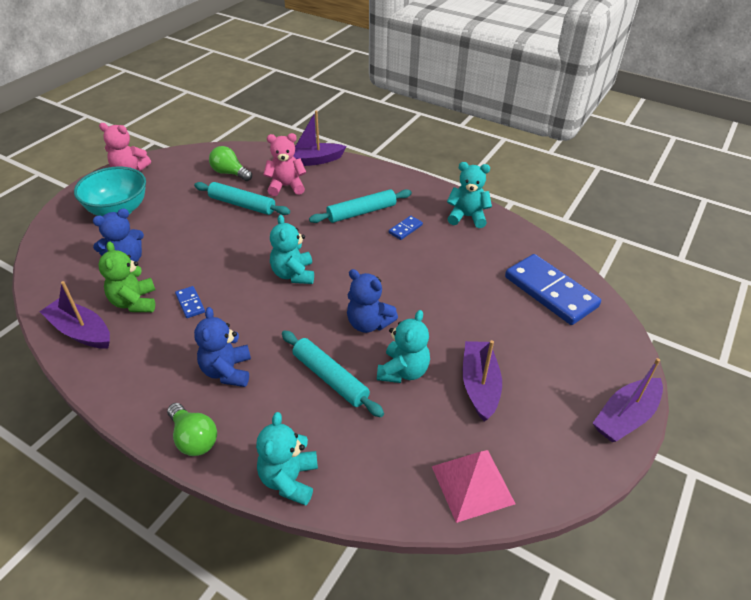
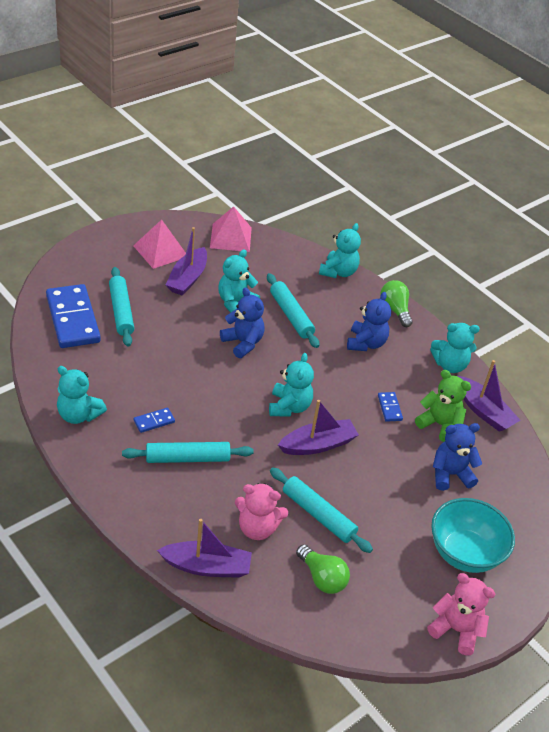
camera: 165 degrees left, 0 degrees up
green teddy bear [98,242,155,312] -> green teddy bear turned 60 degrees counterclockwise [415,370,471,442]
purple boat [593,358,663,442] -> purple boat moved to [278,400,359,455]
none -> turquoise rolling pin [109,267,134,347]
none -> pink pyramid [133,219,186,269]
none -> turquoise teddy bear [430,323,480,373]

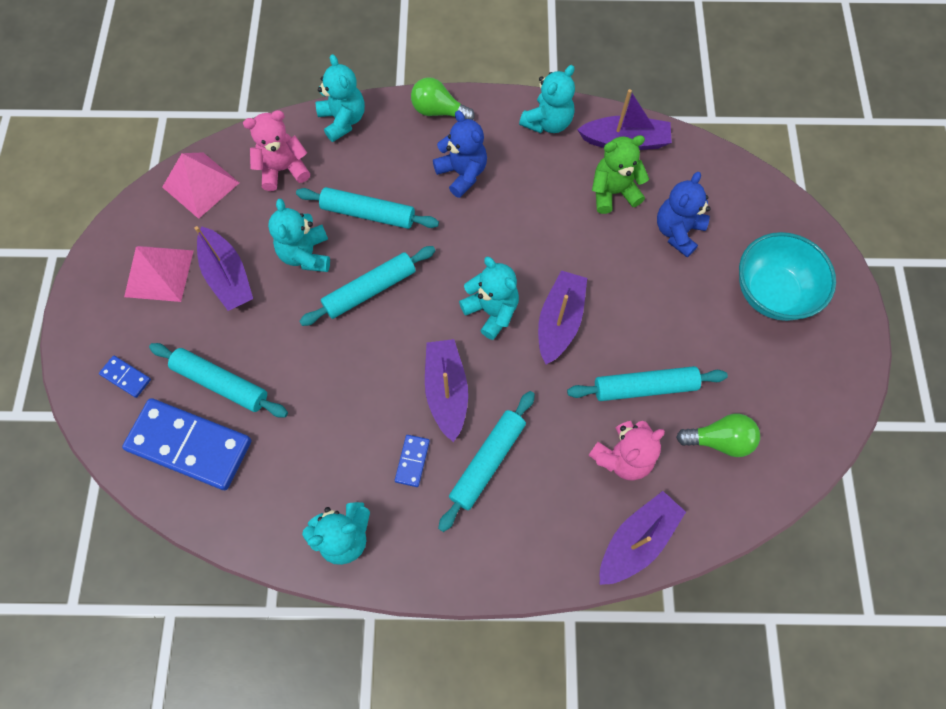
camera: 45 degrees left, 25 degrees up
blue teddy bear [220,287,265,358] -> turquoise rolling pin [299,246,435,326]
blue domino [378,392,403,422] -> blue domino moved to [99,356,151,398]
pink teddy bear [427,573,495,655] -> pink teddy bear moved to [243,110,310,191]
none -> purple boat [425,339,468,442]

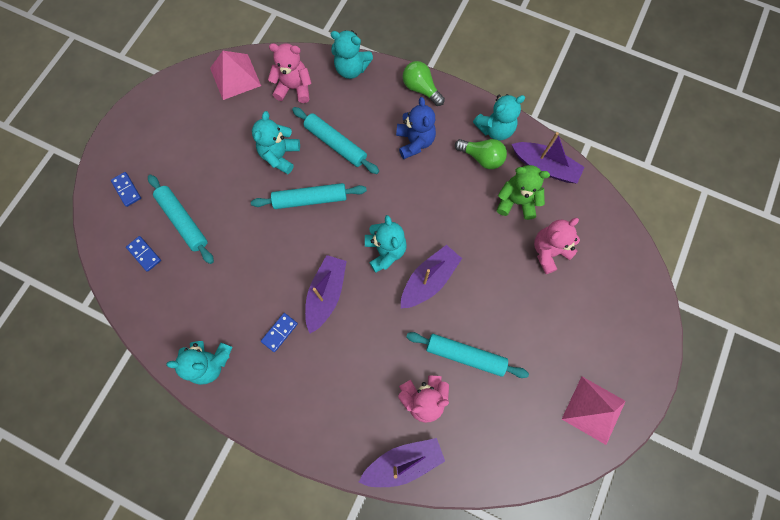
camera: 25 degrees right, 5 degrees up
blue domino [122,398,251,490] -> blue domino [126,236,161,272], size x0.43
pink pyramid [124,246,194,302] -> pink pyramid moved to [562,376,626,445]
purple boat [194,226,253,311] -> none
turquoise teddy bear [316,54,365,142] -> turquoise teddy bear turned 105 degrees clockwise [331,30,373,79]
turquoise rolling pin [438,391,535,532] -> none
blue teddy bear [657,172,710,257] -> pink teddy bear [534,218,580,274]
green light bulb [676,414,760,457] -> green light bulb moved to [455,139,507,169]
turquoise bowl [739,232,836,321] -> none

